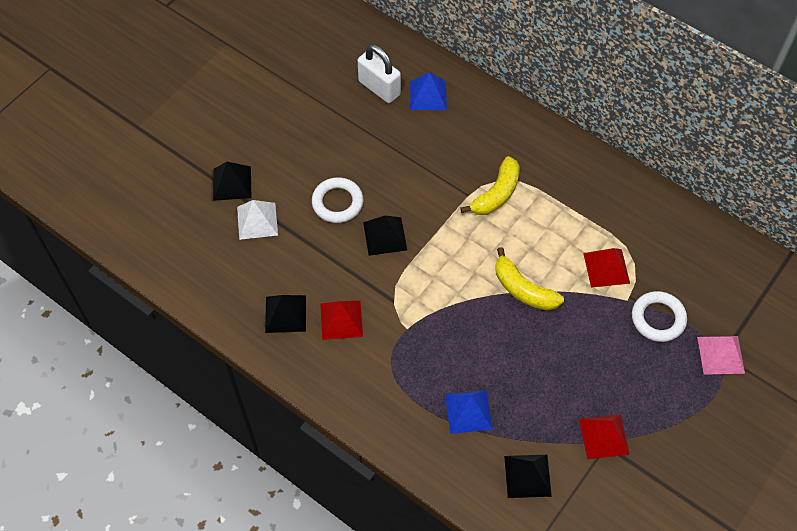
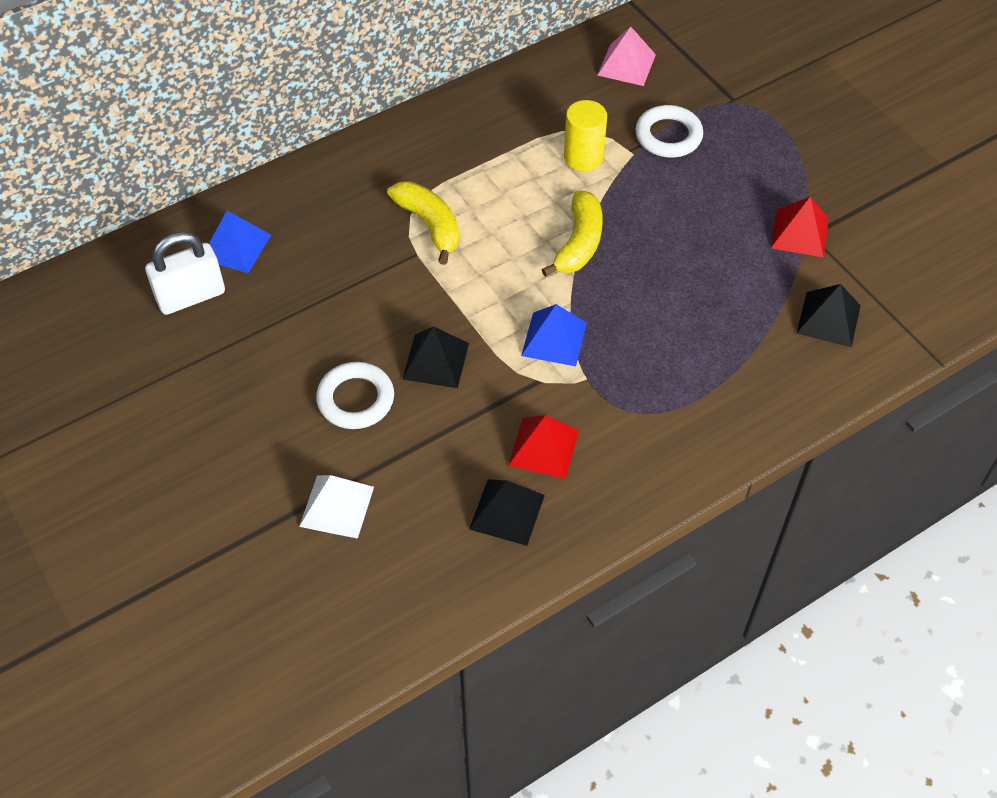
camera: 70 degrees left, 5 degrees down
black pyramid [213,162,251,201] -> none
blue pyramid [445,390,493,434] -> blue pyramid moved to [521,304,587,366]
yellow banana [495,247,564,310] -> yellow banana turned 45 degrees counterclockwise [541,190,602,277]
red pyramid [583,248,630,288] -> yellow cylinder [564,100,607,171]
pink pyramid [697,336,745,375] -> pink pyramid moved to [597,27,656,86]

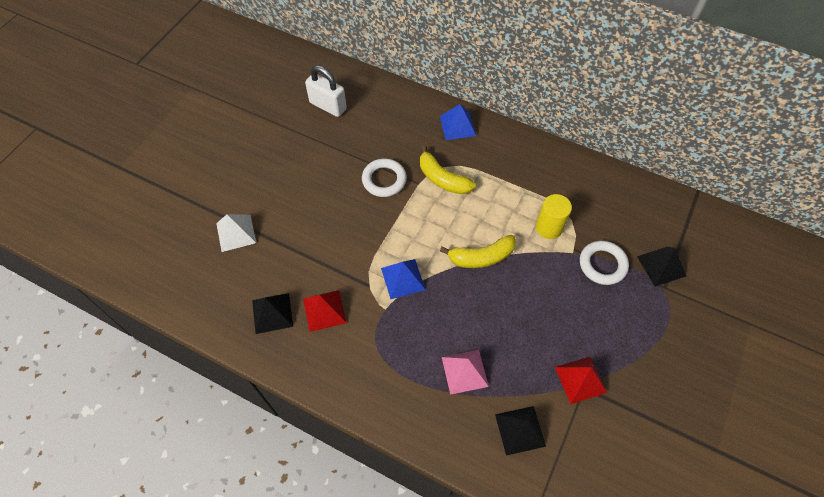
camera: 60 degrees right, 5 degrees up
blue pyramid [209,211,271,273] -> blue pyramid moved to [440,104,476,140]
white ring [316,362,394,429] -> white ring moved to [362,158,407,197]
yellow banana [387,181,460,265] -> yellow banana turned 105 degrees clockwise [420,145,476,194]
black pyramid [402,326,469,388] -> black pyramid moved to [637,247,686,287]
pink pyramid [597,27,656,86] -> pink pyramid moved to [442,350,489,395]

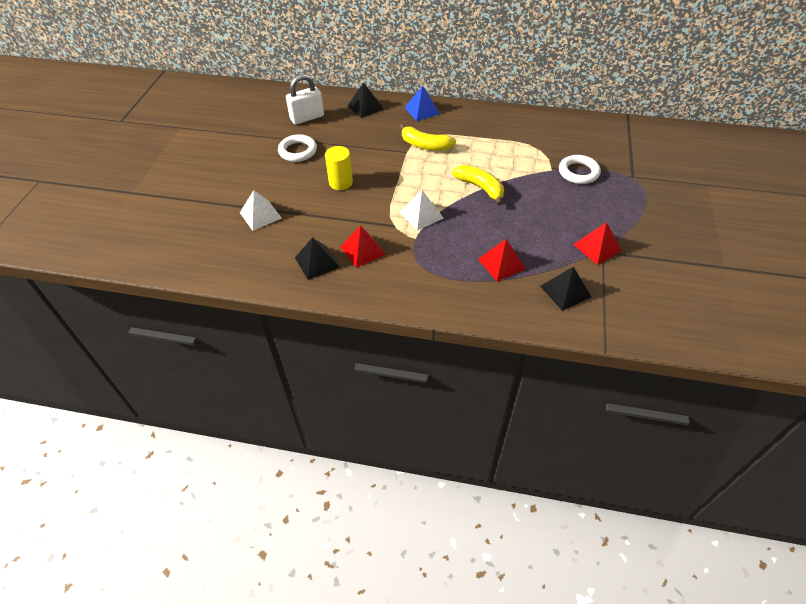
camera: 15 degrees left, 10 degrees down
white padlock [305,65,347,117] -> white padlock turned 45 degrees counterclockwise [286,74,324,124]
white ring [362,158,407,197] -> white ring moved to [278,134,317,162]
blue pyramid [381,259,426,299] -> white pyramid [400,190,444,231]
yellow banana [440,235,516,268] -> yellow banana turned 105 degrees counterclockwise [452,165,504,205]
pink pyramid [442,350,489,395] -> red pyramid [478,239,526,282]
yellow cylinder [536,194,572,239] -> yellow cylinder moved to [325,146,353,190]
black pyramid [637,247,686,287] -> black pyramid moved to [347,82,383,118]

